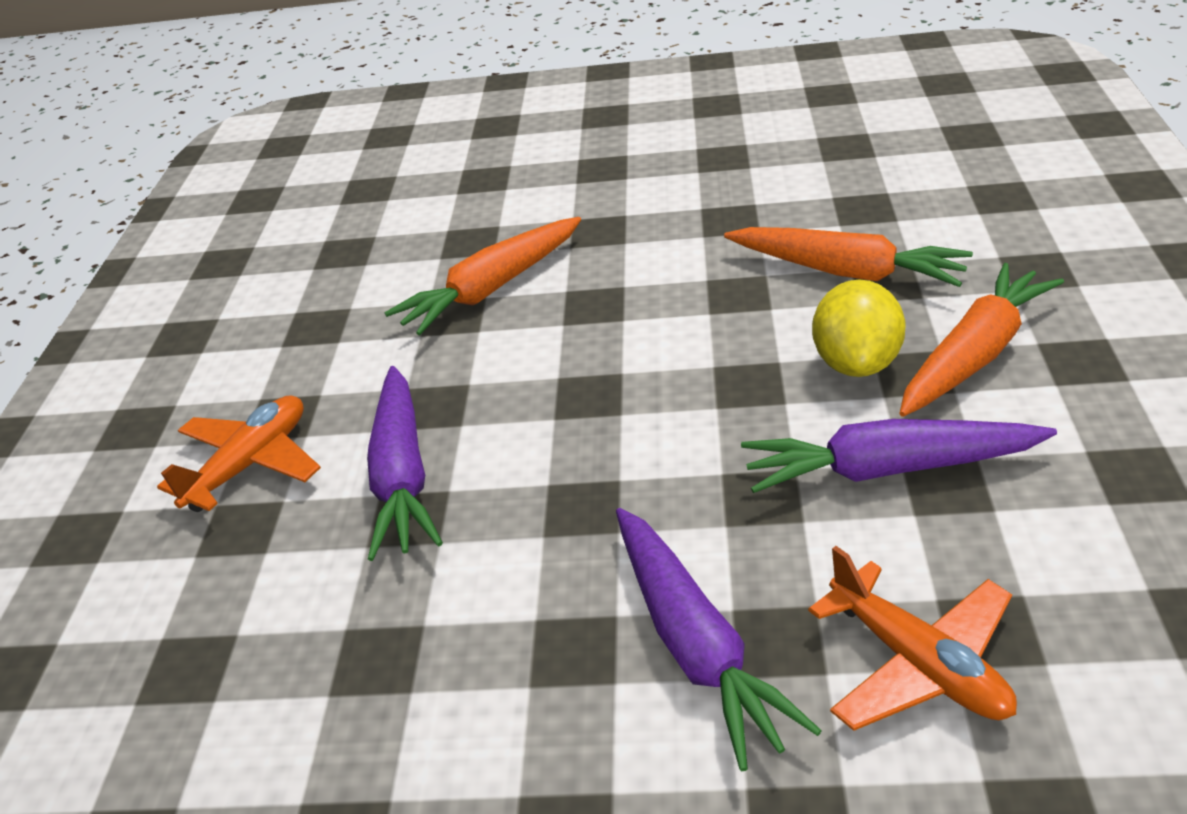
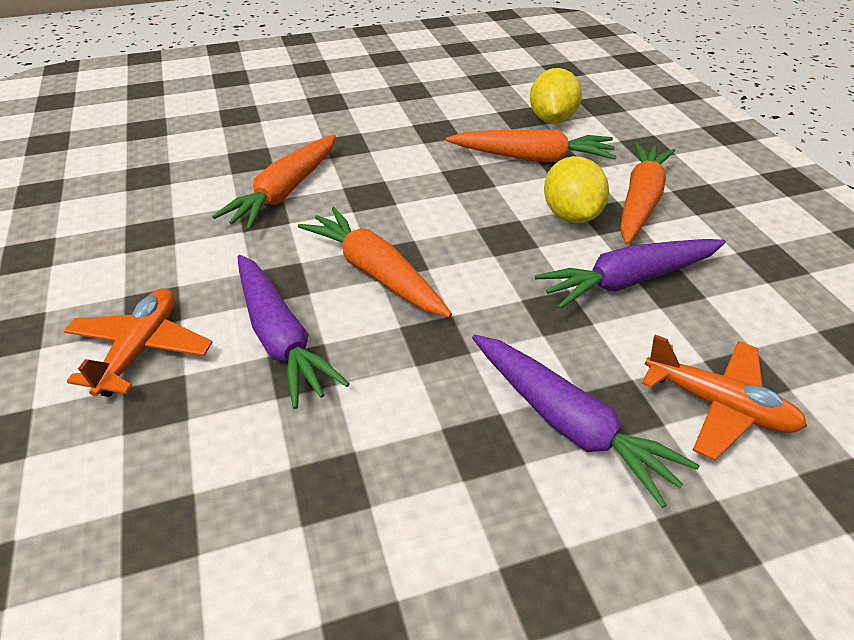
camera: 25 degrees left, 5 degrees up
none -> orange carrot [298,207,452,317]
none -> yellow lemon [530,68,582,123]

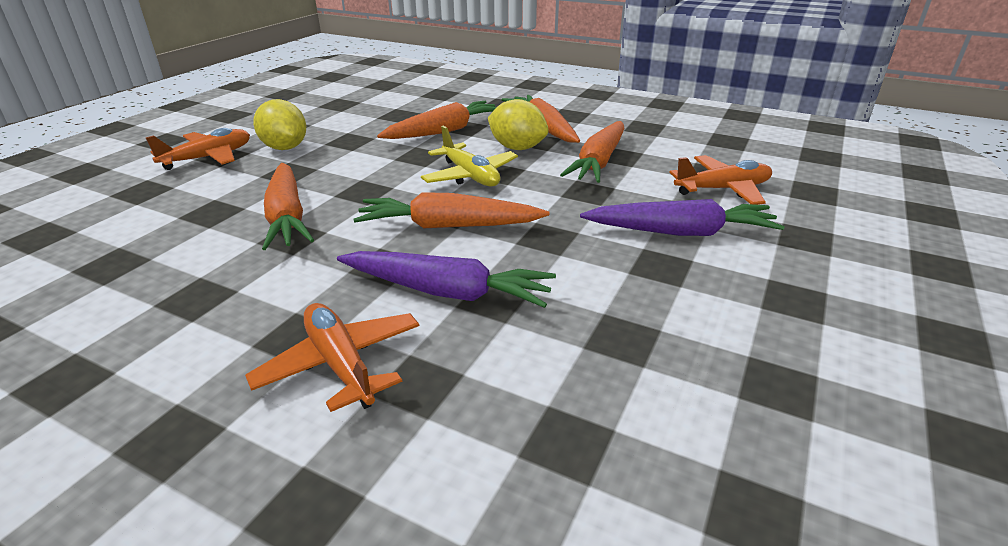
camera: 45 degrees left, 10 degrees down
yellow lemon [530,68,582,123] -> yellow lemon moved to [253,99,306,150]
purple carrot [535,239,726,309] -> orange carrot [560,121,625,183]
none -> orange plane [145,128,250,170]
none -> yellow plane [421,126,518,186]

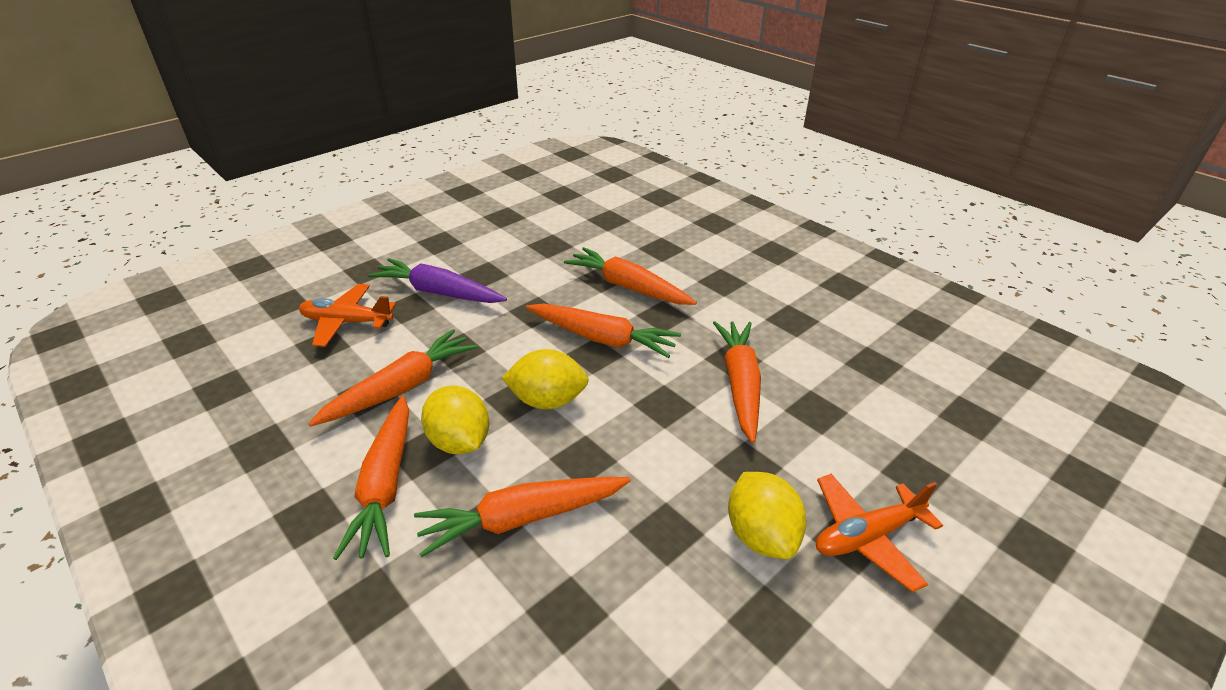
camera: 160 degrees left, 5 degrees up
orange plane [245,303,419,412] -> none
purple carrot [337,251,556,308] -> orange carrot [564,247,697,305]
yellow plane [421,126,518,186] -> yellow lemon [502,349,589,409]

